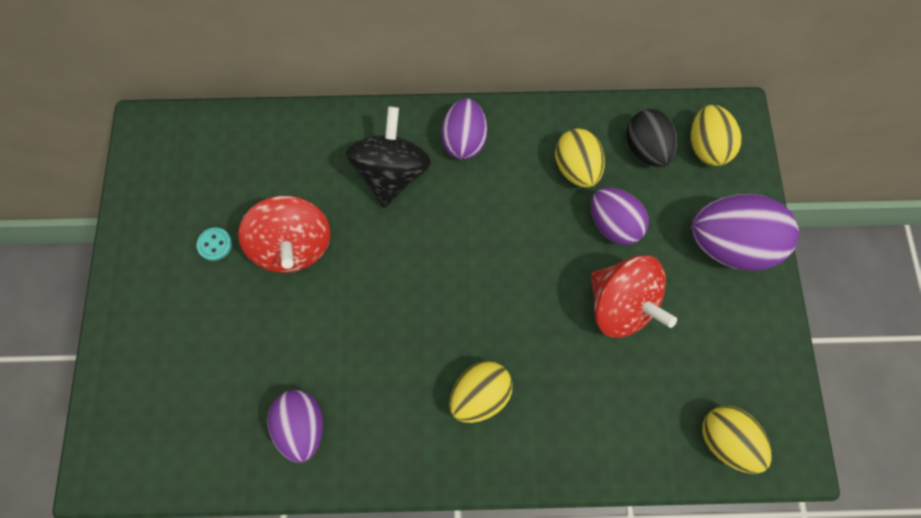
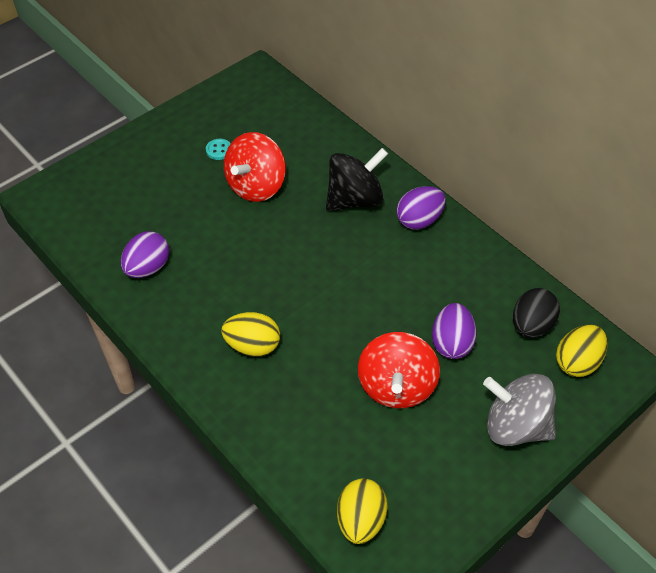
camera: 50 degrees right, 20 degrees down
yellow egg [555,129,605,188] -> none
purple egg [691,194,799,271] -> grey spinning top [483,374,556,446]

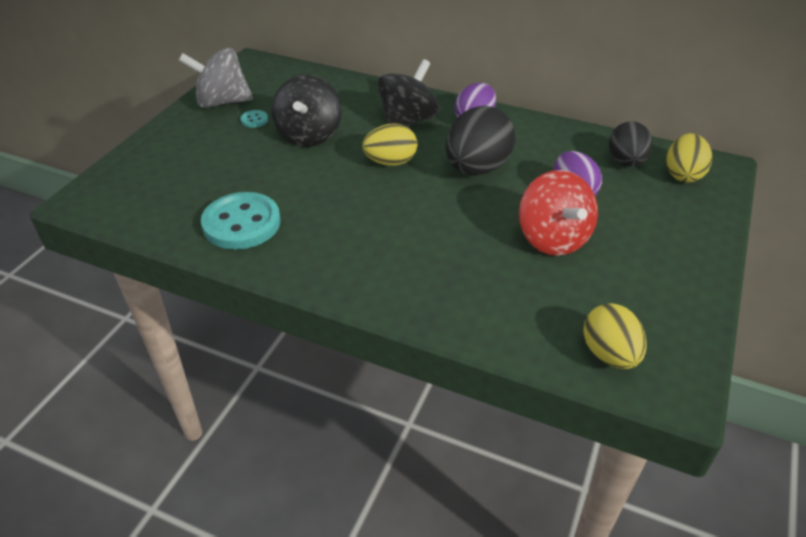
camera: 25 degrees left, 10 degrees down
purple egg [121,231,169,278] -> turquoise button [201,192,280,250]
yellow egg [221,312,280,357] -> yellow egg moved to [362,123,417,166]
red spinning top [224,132,286,202] -> black spinning top [272,74,342,147]
grey spinning top [483,374,556,446] -> grey spinning top moved to [179,48,253,108]
none -> black egg [446,106,516,175]

